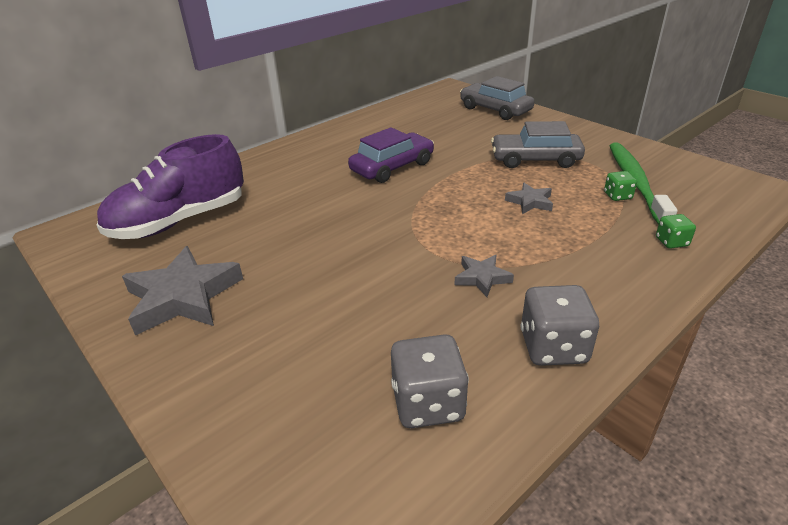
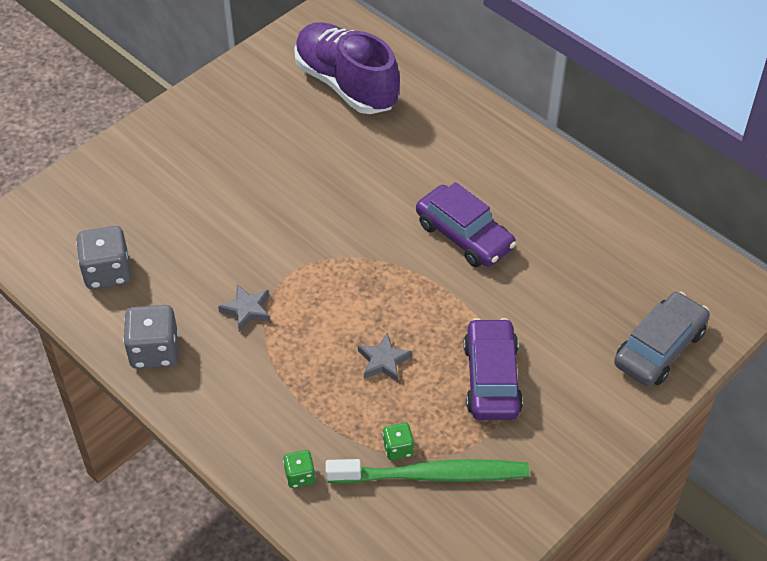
camera: 85 degrees right, 15 degrees up
grey star [122,246,243,336] -> none
grey car [491,121,585,168] -> purple car [463,318,523,420]

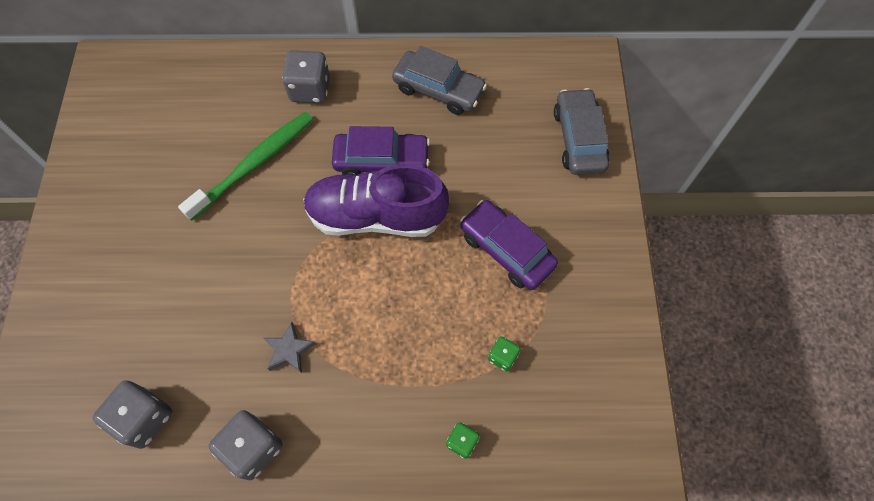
camera: 45 degrees left, 15 degrees up
purple shoe [294,22,400,114] -> purple shoe moved to [303,164,449,237]
green toothbrush [326,459,529,484] -> green toothbrush moved to [178,112,313,221]
grey star [358,333,412,382] -> none
none -> grey dice [282,50,330,103]
none -> grey car [392,46,487,115]

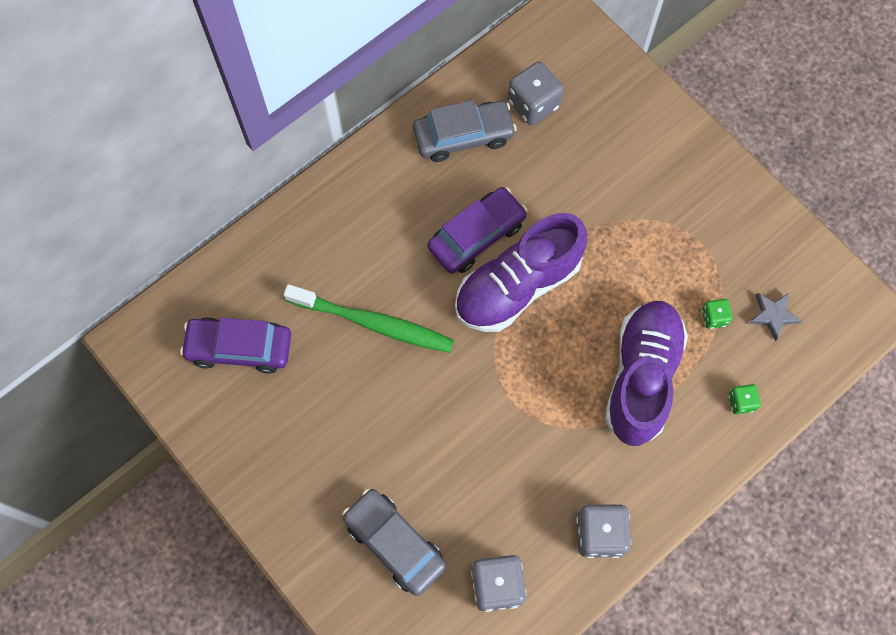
camera: 40 degrees left, 5 degrees up
green toothbrush [178,112,313,221] -> green toothbrush turned 105 degrees clockwise [283,284,454,353]
grey star [263,322,316,373] -> grey star moved to [749,293,801,341]
grey dice [282,50,330,103] -> grey dice moved to [508,62,564,125]
purple car [460,200,558,290] -> purple car moved to [180,317,291,374]
grey car [554,88,610,175] -> grey car moved to [342,488,446,596]
none -> purple shoe [605,301,688,446]

